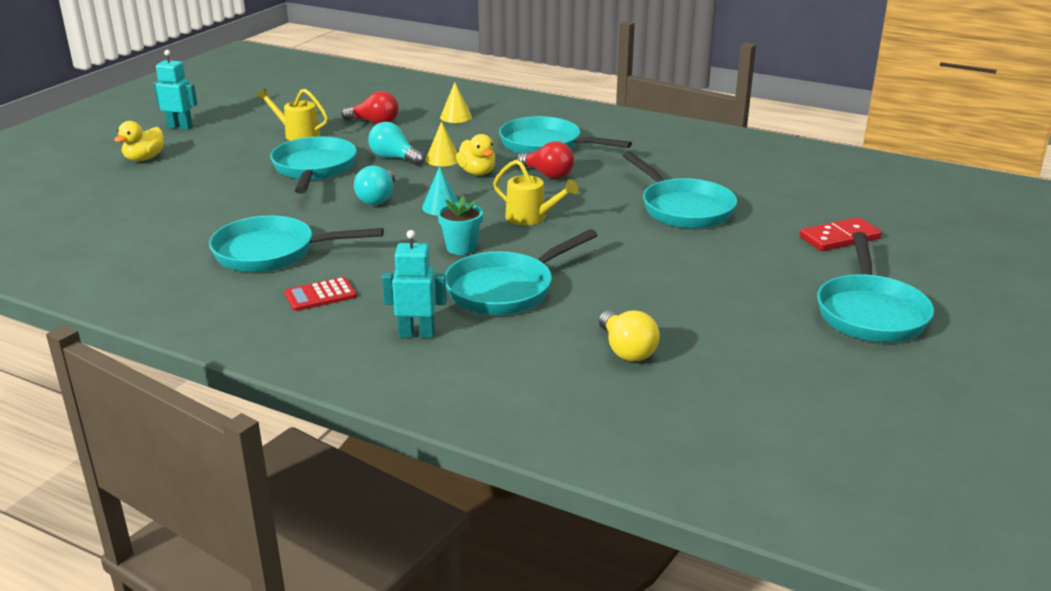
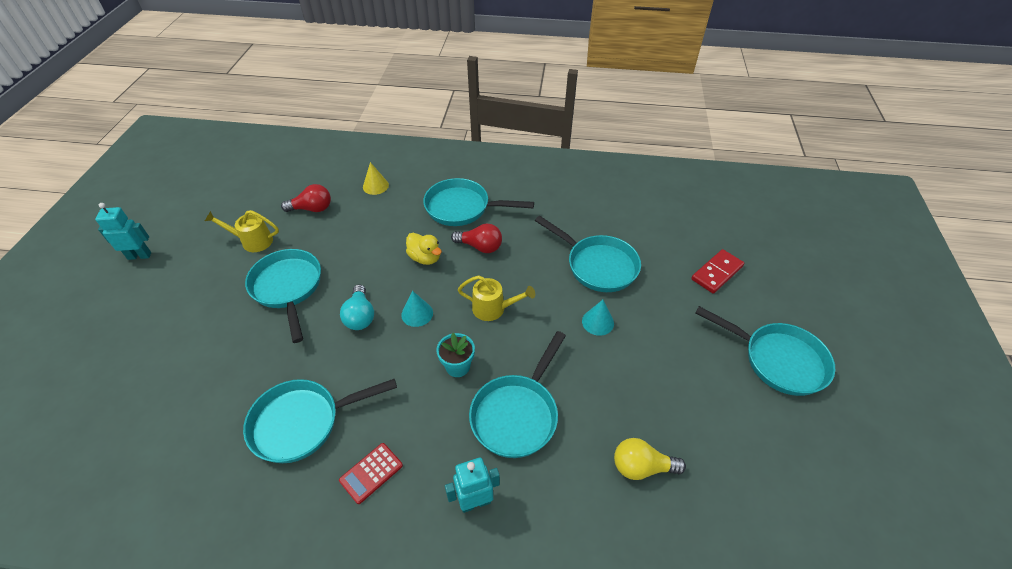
camera: 20 degrees left, 20 degrees up
yellow duck [114,121,164,161] -> none
turquoise light bulb [368,122,424,166] -> none
yellow cone [426,121,458,166] -> none
yellow light bulb [599,311,660,361] -> yellow light bulb turned 135 degrees clockwise [614,438,686,480]
turquoise pan [817,232,934,342] -> turquoise pan turned 45 degrees counterclockwise [695,306,835,396]
none -> turquoise cone [582,300,614,336]

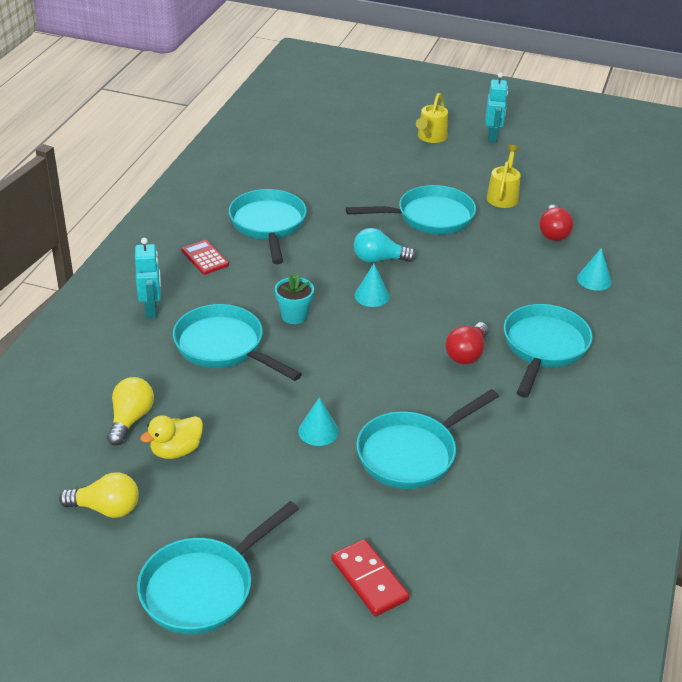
camera: 100 degrees right, 10 degrees down
yellow cone [363,162,389,195] -> turquoise cone [577,248,612,291]
yellow duck [406,233,442,265] -> yellow duck moved to [140,415,203,459]
yellow watering can [458,276,535,321] -> yellow watering can moved to [416,93,448,143]
none -> yellow light bulb [59,472,139,518]

